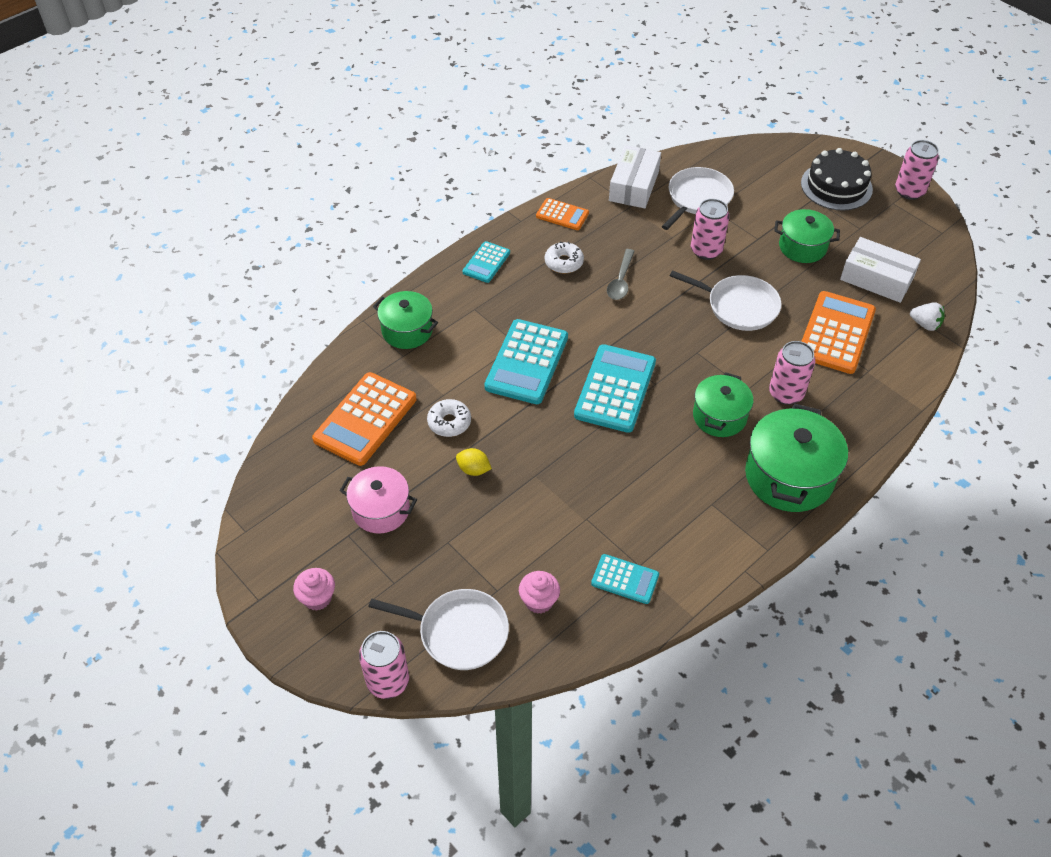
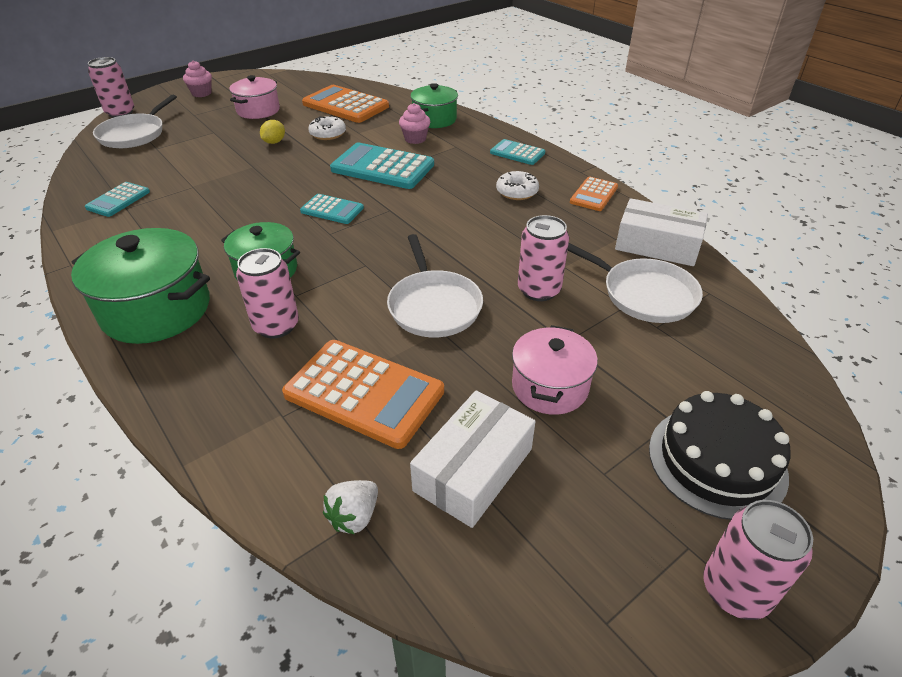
camera: 95 degrees right, 10 degrees down
pink cupcake [519,571,560,614] -> pink cupcake moved to [399,103,430,144]
turquoise calculator [574,344,656,433] -> turquoise calculator [300,194,364,224], size x0.55
grey spoon [607,249,635,300] -> none
white pan [670,270,782,331] -> white pan turned 45 degrees counterclockwise [387,234,483,337]
green pot [774,209,840,263] -> pink pot [512,325,598,415]

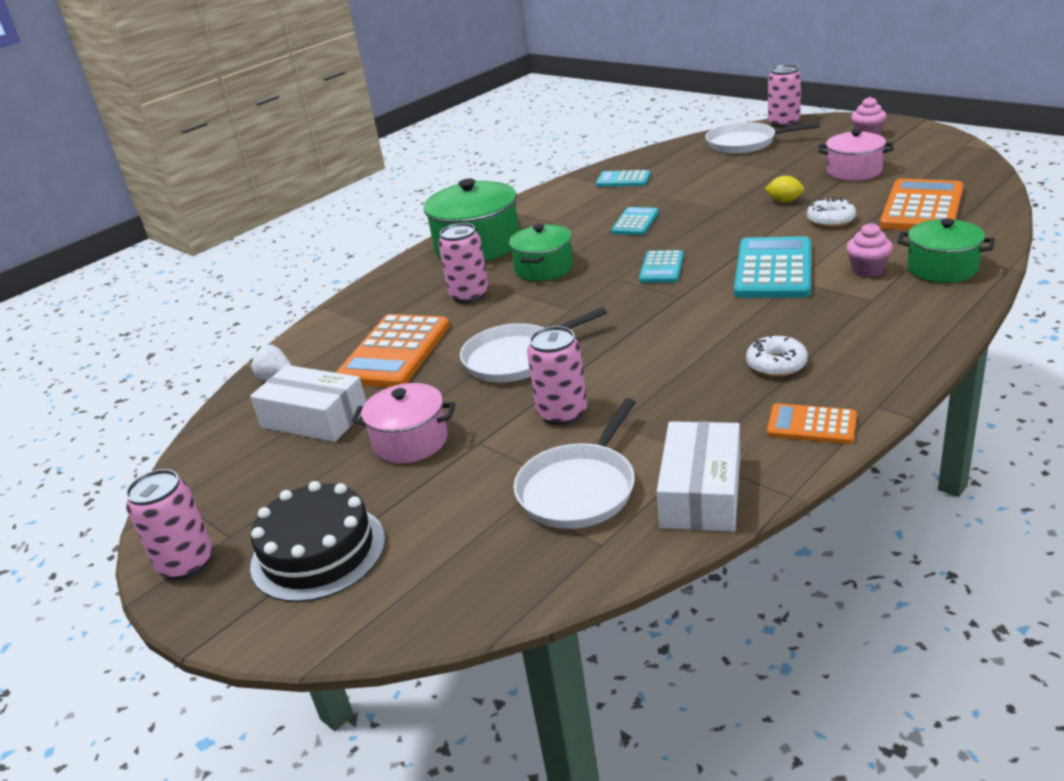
camera: 85 degrees right, 10 degrees down
turquoise calculator [490,139,545,165] -> turquoise calculator moved to [611,207,659,235]

